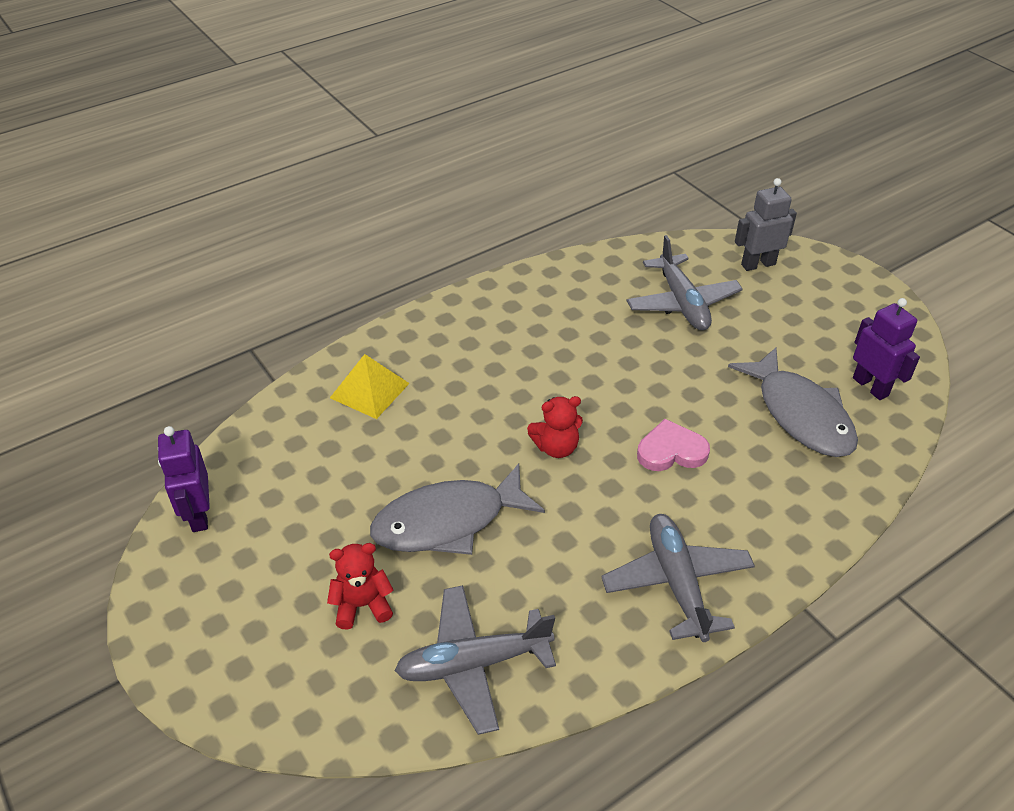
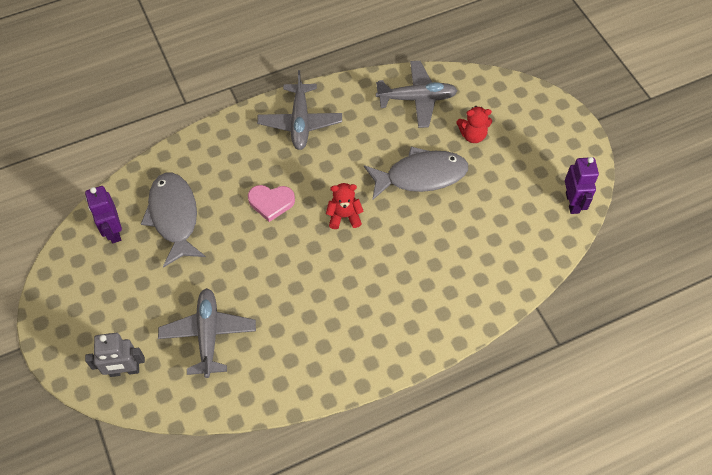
camera: 170 degrees left, 15 degrees up
yellow pyramid [330,354,410,419] -> none

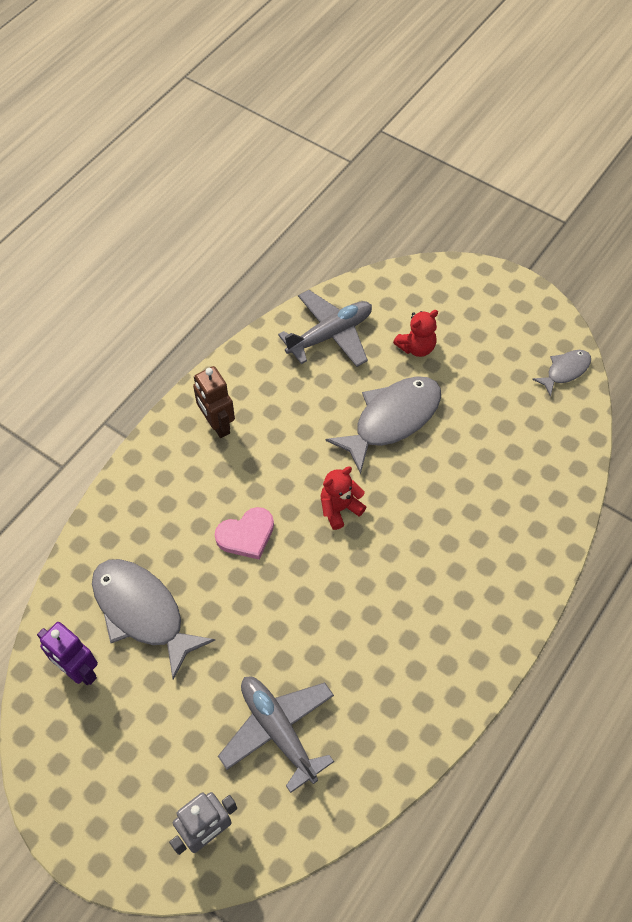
camera: 30 degrees left, 0 degrees up
grey plane [257,70,342,150] -> brown robot [193,366,235,438]
purple robot [565,157,599,214] -> grey fish [532,350,591,397]

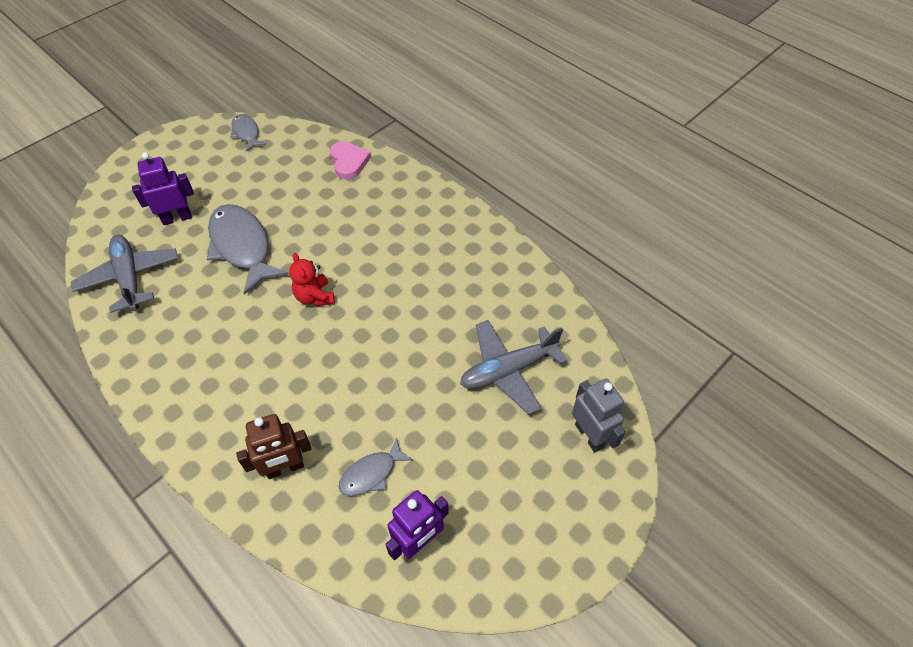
camera: 80 degrees left, 5 degrees down
grey fish [92,559,215,680] -> grey fish [338,438,413,496], size x0.53
brown robot [193,366,235,438] -> brown robot moved to [236,414,311,479]
pink heart [215,507,274,559] -> pink heart moved to [330,141,371,179]
red teddy bear [393,310,438,357] -> purple robot [132,152,194,225]

